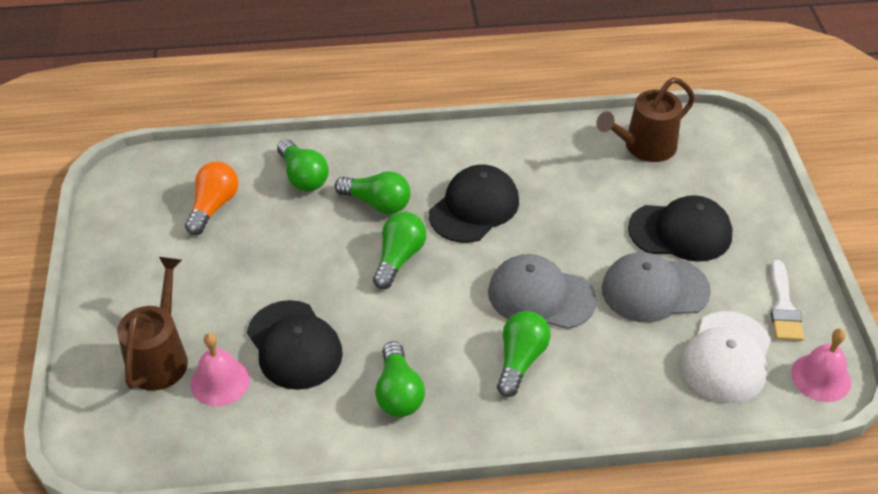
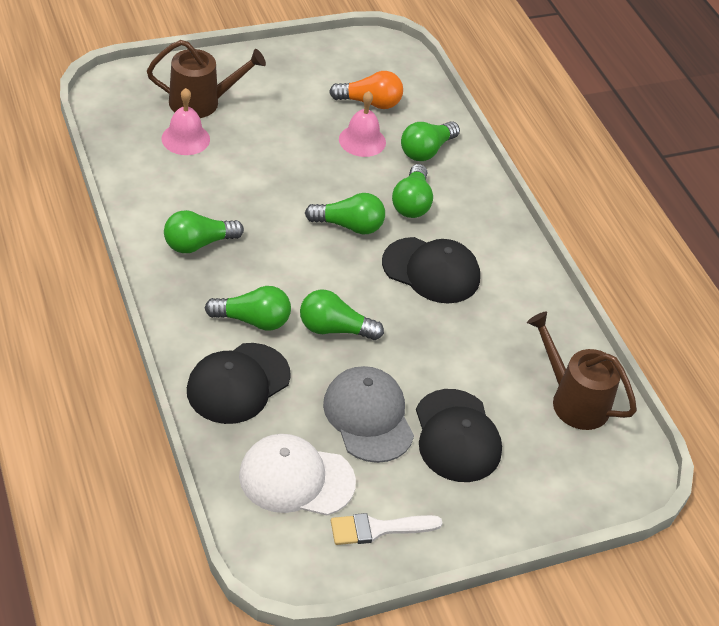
camera: 70 degrees right, 0 degrees up
black cap [247,300,343,390] -> black cap moved to [187,343,291,424]
grey cap [488,254,597,329] -> green light bulb [300,290,384,340]
pink bell [791,329,851,402] -> pink bell moved to [339,91,386,157]

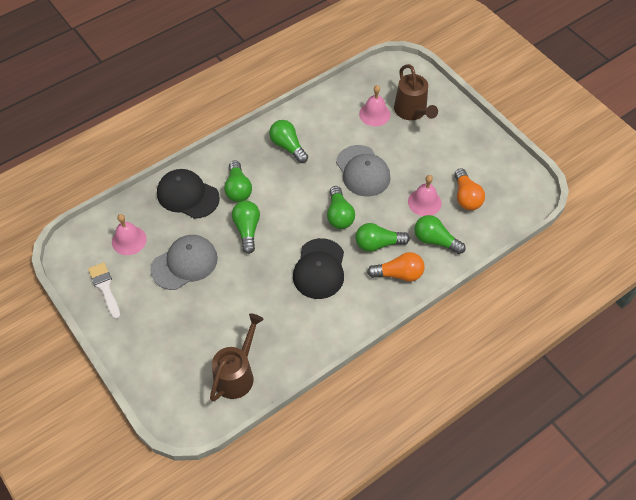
camera: 80 degrees right, 10 degrees up
white cap [239,434,356,515] -> pink bell [112,214,147,255]
black cap [416,389,502,482] -> none
none -> grey cap [336,145,391,197]
none -> orange light bulb [367,252,425,282]

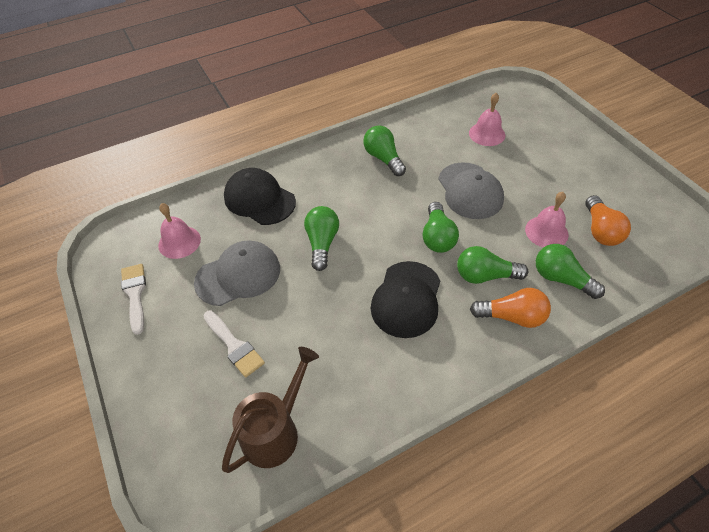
camera: 10 degrees right, 5 degrees down
green light bulb [224,160,252,202] -> none
brown watering can [394,64,438,120] -> none
none -> white brush [203,311,265,378]

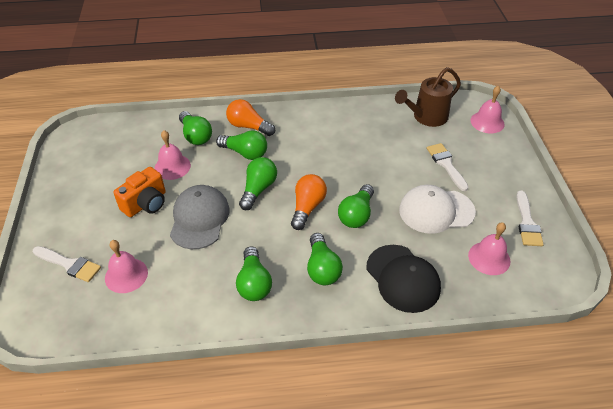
camera: 160 degrees left, 5 degrees down
grey cap [194,241,280,306] -> white cap [399,185,476,234]
black cap [371,261,440,338] -> none
orange light bulb [585,195,631,246] -> orange light bulb moved to [291,174,327,230]
none -> white brush [33,246,101,282]
none -> orange camera [113,167,166,217]
none -> green light bulb [307,233,343,285]
none -> pink bell [471,86,504,133]

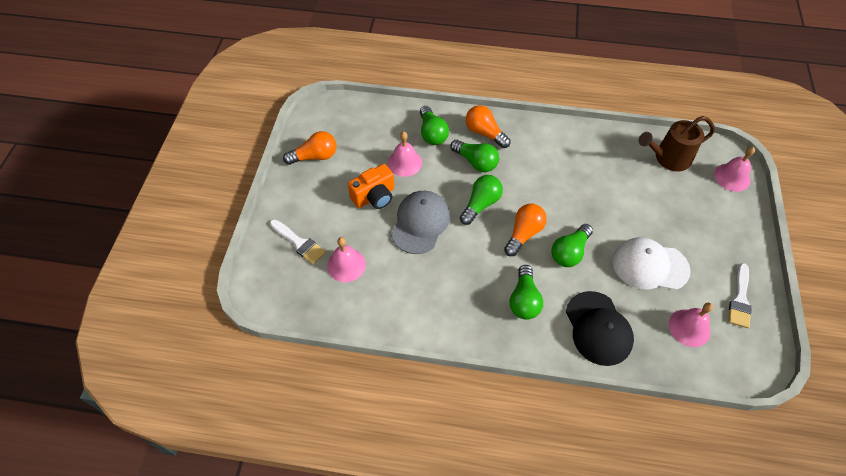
camera: 15 degrees right, 10 degrees up
green light bulb [236,246,272,301] -> none
white brush [427,143,468,191] -> none
none -> orange light bulb [283,131,336,165]

